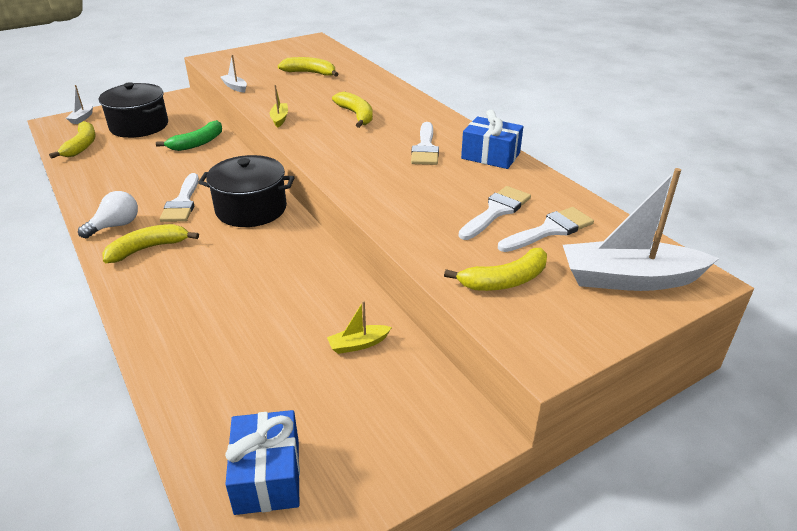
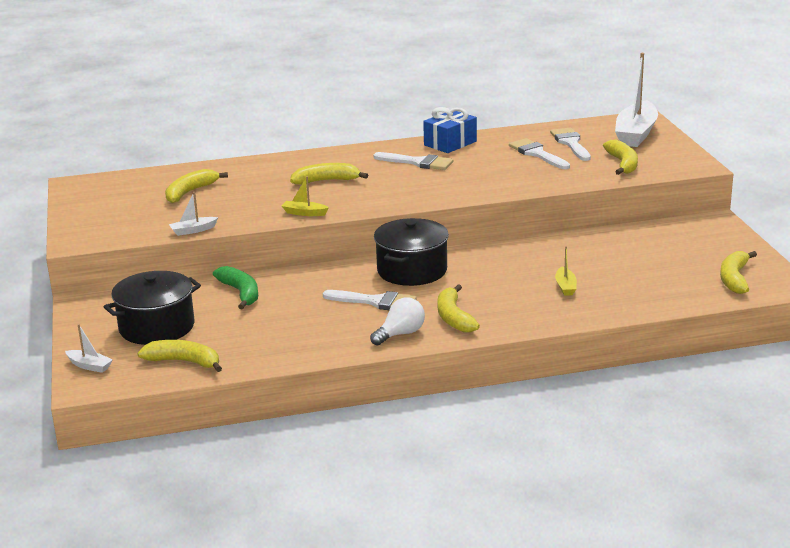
camera: 70 degrees left, 10 degrees down
white light bulb [78,191,138,238] -> white light bulb turned 75 degrees clockwise [370,297,425,346]
blue gift [225,410,300,515] -> yellow banana [720,251,757,294]
yellow boat [327,301,392,354] -> yellow boat moved to [555,246,577,296]

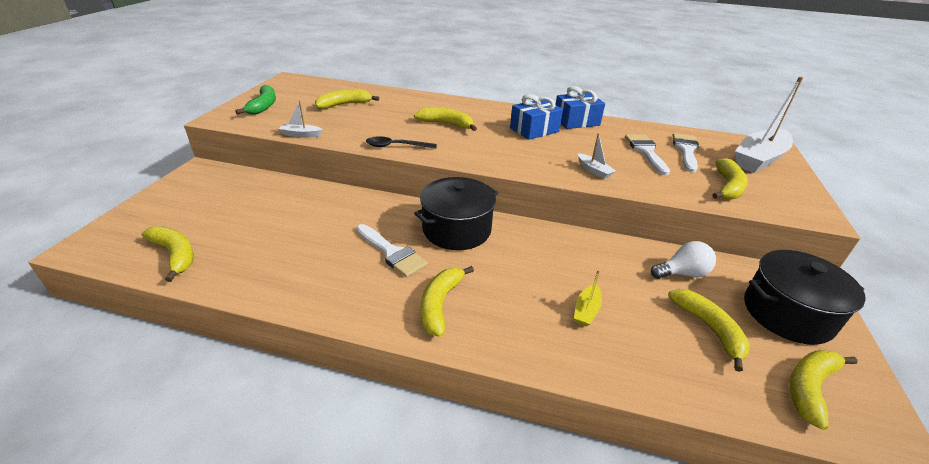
camera: 25 degrees right, 10 degrees up
white boat [65,324,113,373] -> white boat moved to [578,133,616,179]
black pot [104,271,201,345] -> black pot moved to [744,250,866,345]
green banana [213,266,258,309] -> green banana moved to [235,85,276,114]
yellow boat [282,176,329,216] -> black spoon [366,136,437,149]
white light bulb [370,297,425,346] -> white light bulb moved to [651,241,716,279]
white brush [373,152,454,170] -> blue gift [510,94,563,140]
none -> yellow banana [668,289,750,372]

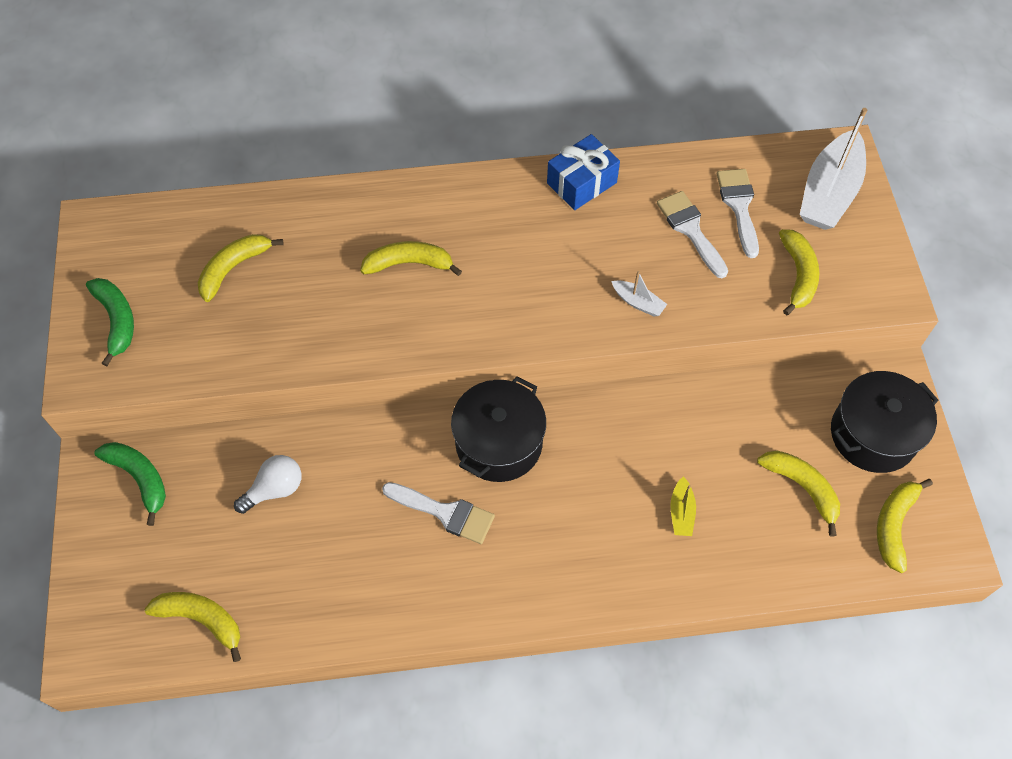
camera: 20 degrees left, 25 degrees up
white boat [279,101,323,138] -> none
black spoon [366,136,437,149] -> none
yellow banana [420,266,474,337] -> none
blue gift [510,94,563,140] -> none
white light bulb [651,241,716,279] -> white light bulb moved to [234,455,302,514]
none -> green banana [94,442,166,526]

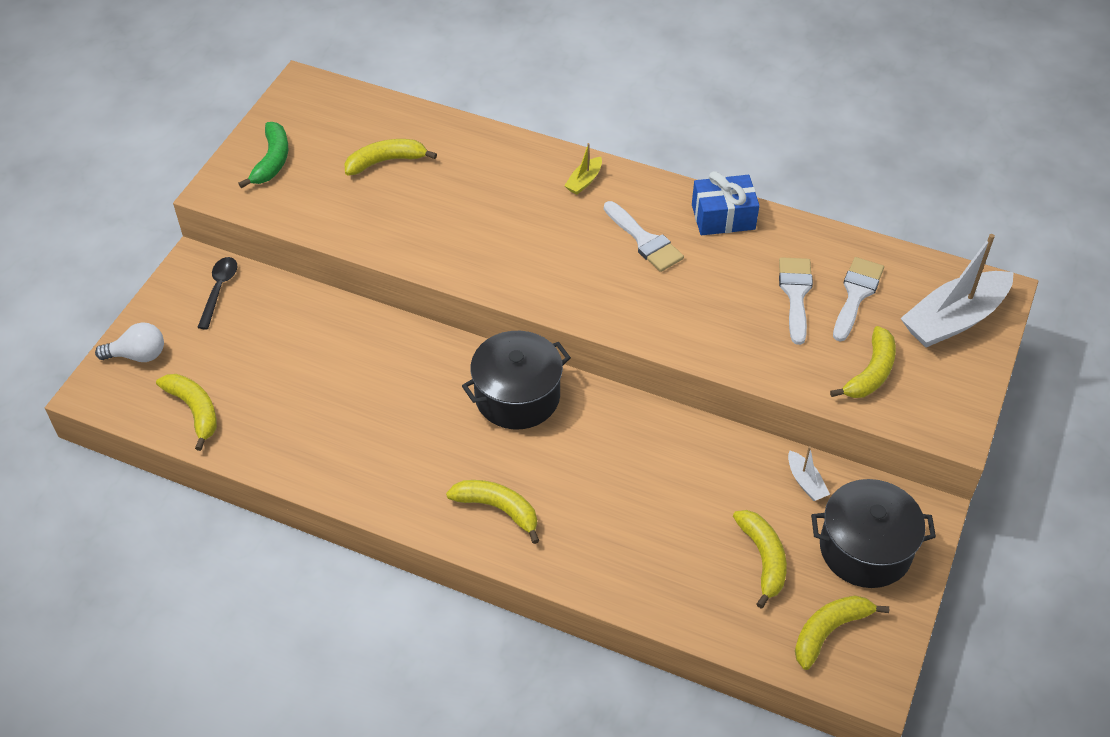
camera: 30 degrees right, 10 degrees down
green banana [94,442,166,526] -> black spoon [197,257,237,330]
white light bulb [234,455,302,514] -> white light bulb moved to [95,322,164,362]
yellow banana [360,241,462,276] -> yellow banana moved to [446,480,539,544]
white brush [382,482,495,544] -> white brush moved to [604,201,684,272]
white boat [611,271,667,317] -> white boat moved to [788,446,830,501]
yellow boat [670,476,696,536] -> yellow boat moved to [564,143,602,194]

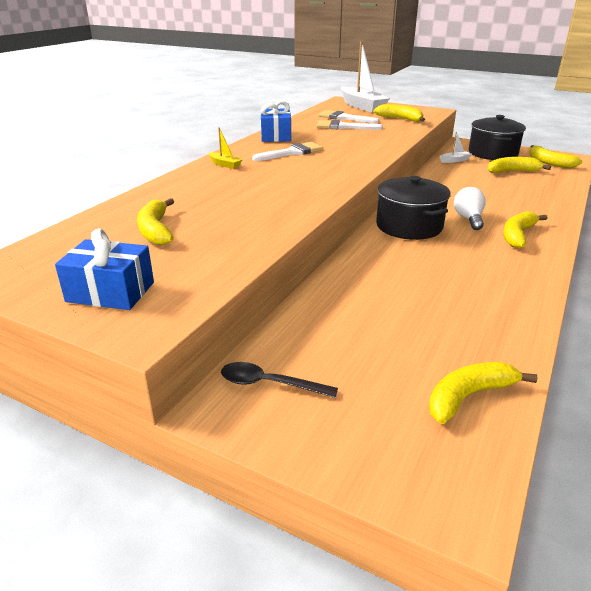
camera: 85 degrees left, 20 degrees down
white light bulb [95,322,164,362] -> white light bulb moved to [454,187,486,230]
green banana [238,122,288,188] -> blue gift [55,228,154,310]

